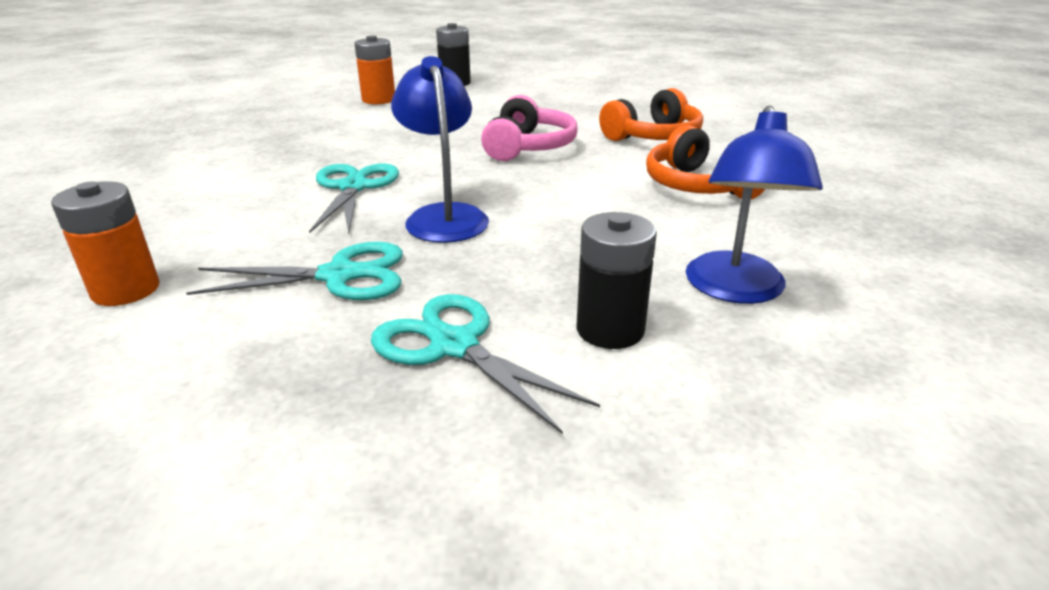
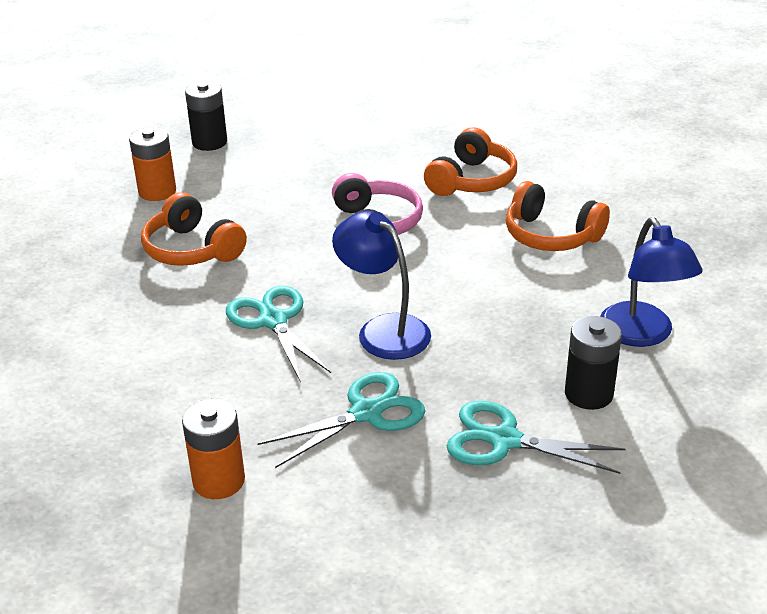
camera: 25 degrees left, 5 degrees up
none -> orange headphones [141,192,247,266]

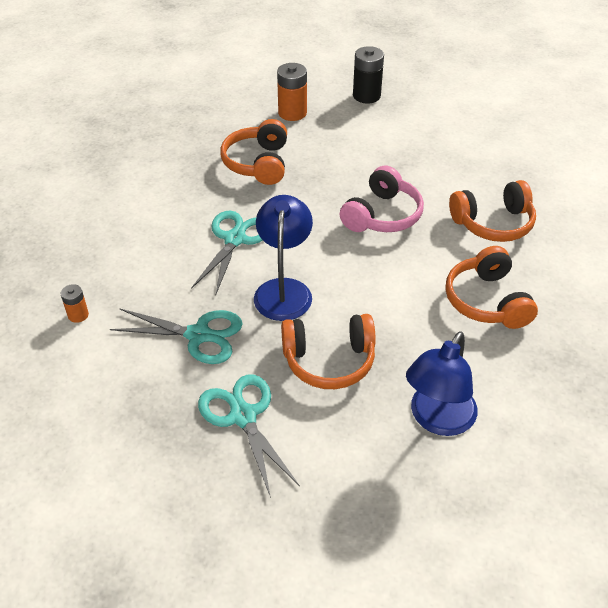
camera: 45 degrees right, 10 degrees up
orange battery [182,399,245,499] -> orange battery [61,284,89,323], size x0.55
black battery [565,316,622,410] -> none
none -> orange headphones [281,314,376,389]

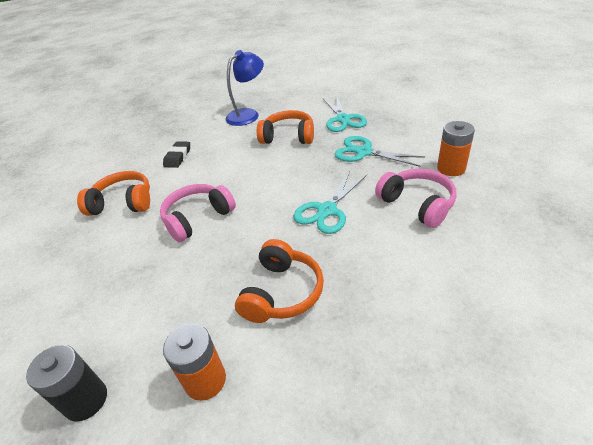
camera: 160 degrees left, 5 degrees down
orange battery [61,284,89,323] -> orange battery [437,121,475,176], size x1.83
blue lamp [254,195,313,321] -> none
orange headphones [445,246,538,329] -> black eraser [163,141,190,168]
none -> pink headphones [375,169,457,228]

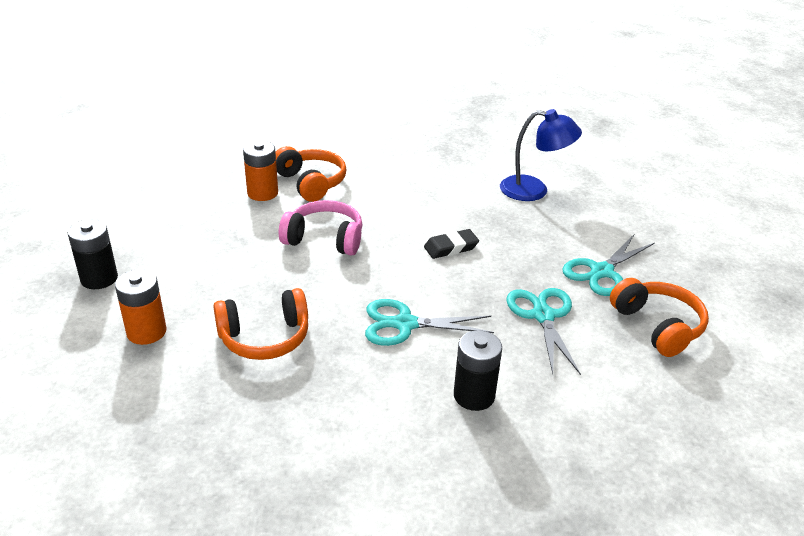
camera: 50 degrees right, 5 degrees down
black eraser [163,141,190,168] -> black eraser moved to [424,229,479,259]
orange headphones [257,110,314,144] -> orange headphones moved to [610,278,709,357]
pink headphones [375,169,457,228] -> black battery [454,330,502,411]
orange battery [437,121,475,176] -> orange battery moved to [243,141,278,201]

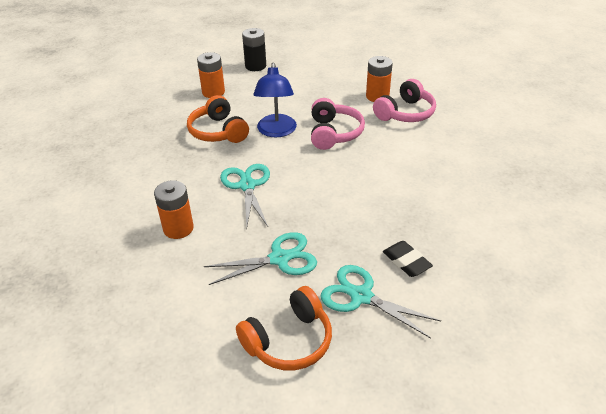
camera: 80 degrees right, 5 degrees up
orange headphones [275,146,347,202] -> pink headphones [373,79,436,122]
black eraser [424,229,479,259] -> black eraser moved to [383,241,433,277]
black battery [454,330,502,411] -> orange battery [154,180,194,239]
blue lamp [500,109,582,201] -> blue lamp moved to [254,63,297,137]

